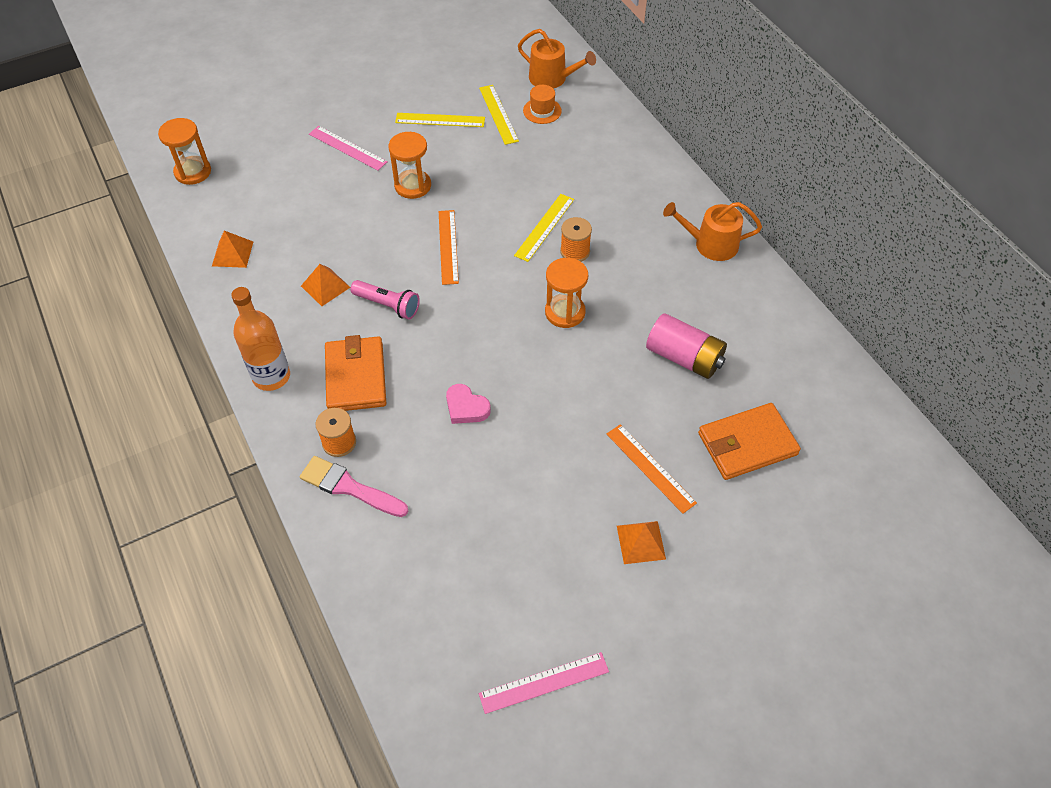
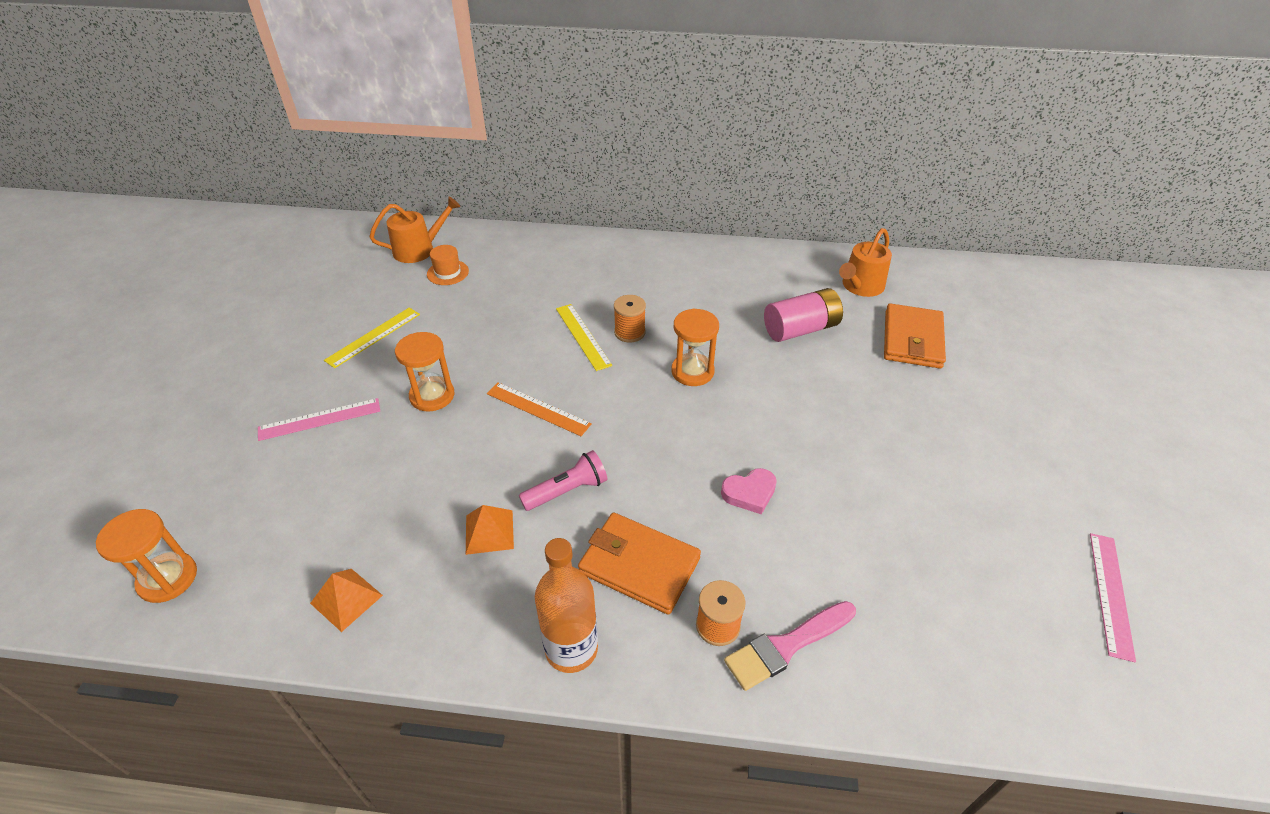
camera: 55 degrees left, 10 degrees down
yellow ruler [479,85,519,145] -> none
orange ruler [607,424,697,514] -> none
orange pyramid [617,521,666,564] -> none
orange watering can [663,202,762,261] -> orange watering can moved to [839,228,892,297]

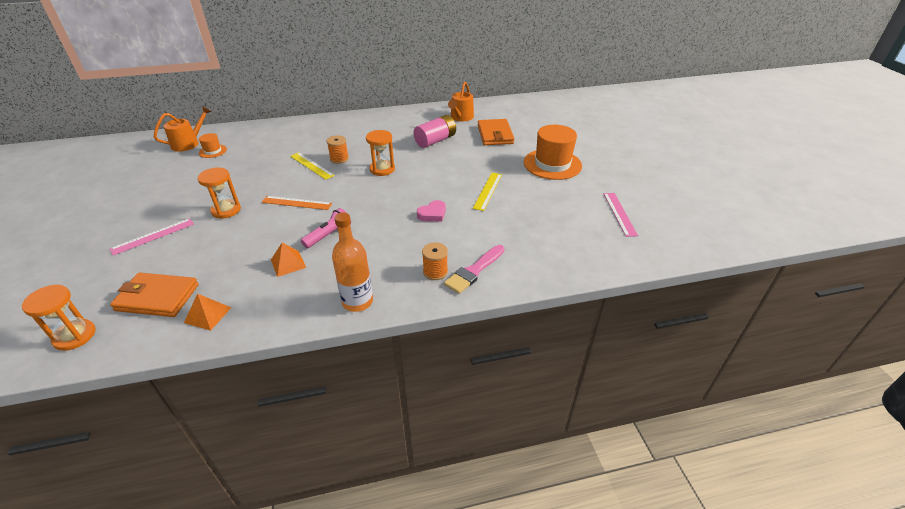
camera: 20 degrees left, 5 degrees down
yellow ruler [324,308,420,368] -> yellow ruler moved to [473,173,502,211]
orange wallet [578,513,701,615] -> orange wallet moved to [110,272,199,317]
none -> orange hat [524,125,582,180]

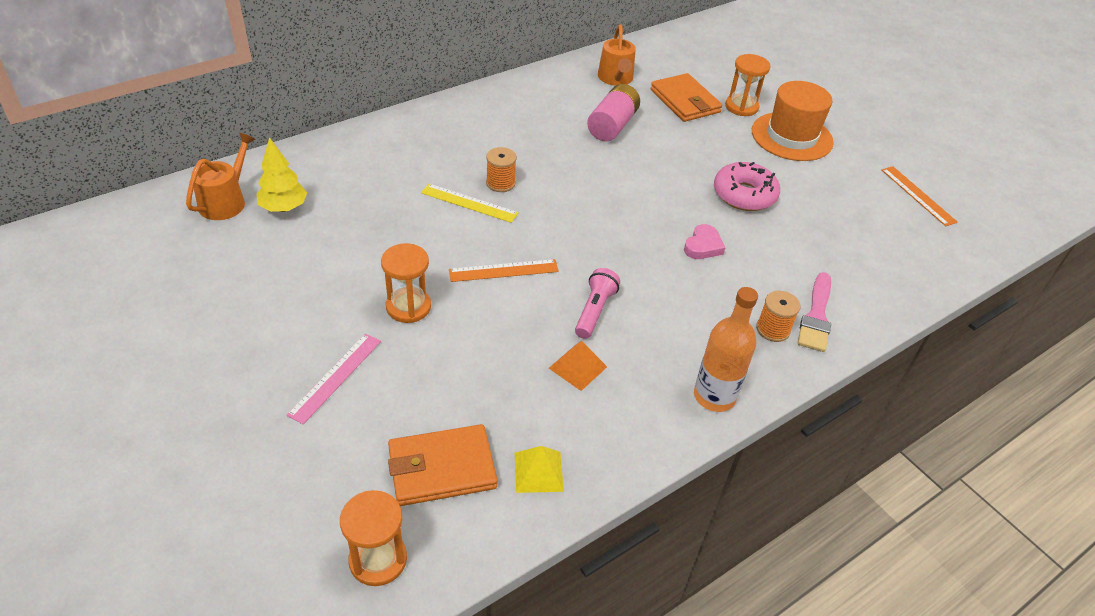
camera: 25 degrees left, 5 degrees up
orange pyramid [184,294,231,331] -> yellow pyramid [515,446,564,493]
orange hat [199,133,227,158] -> yellow tree [256,137,307,212]
orange hourglass [366,130,395,176] -> orange hourglass moved to [725,54,770,116]
yellow ruler [473,173,502,211] -> pink donut [714,162,780,211]
pink ruler [604,193,638,237] -> orange ruler [882,166,958,226]

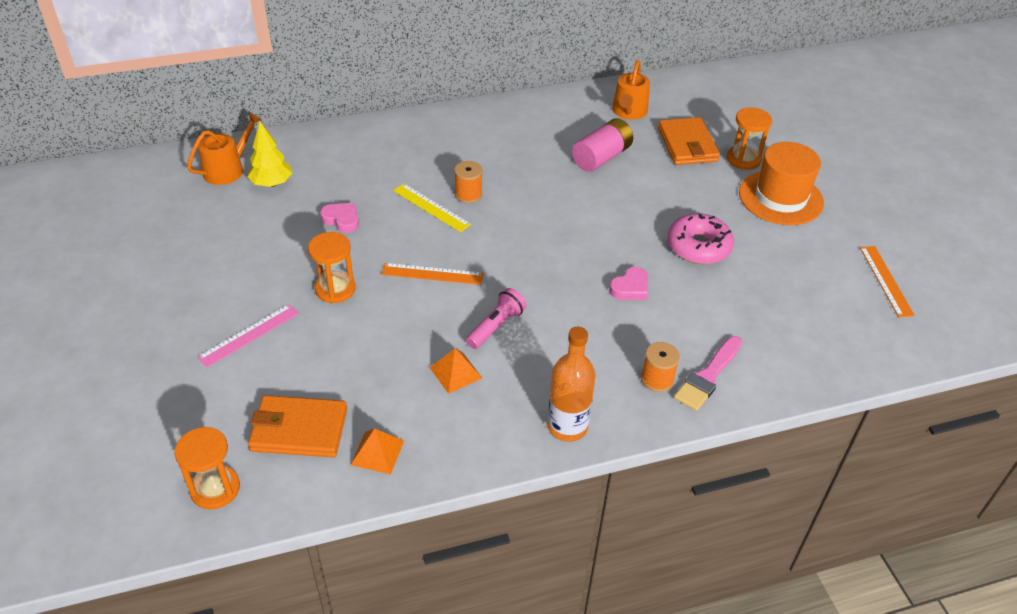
camera: 20 degrees right, 0 degrees up
yellow pyramid [515,446,564,493] -> orange pyramid [351,428,404,474]
none -> pink heart [320,203,359,233]

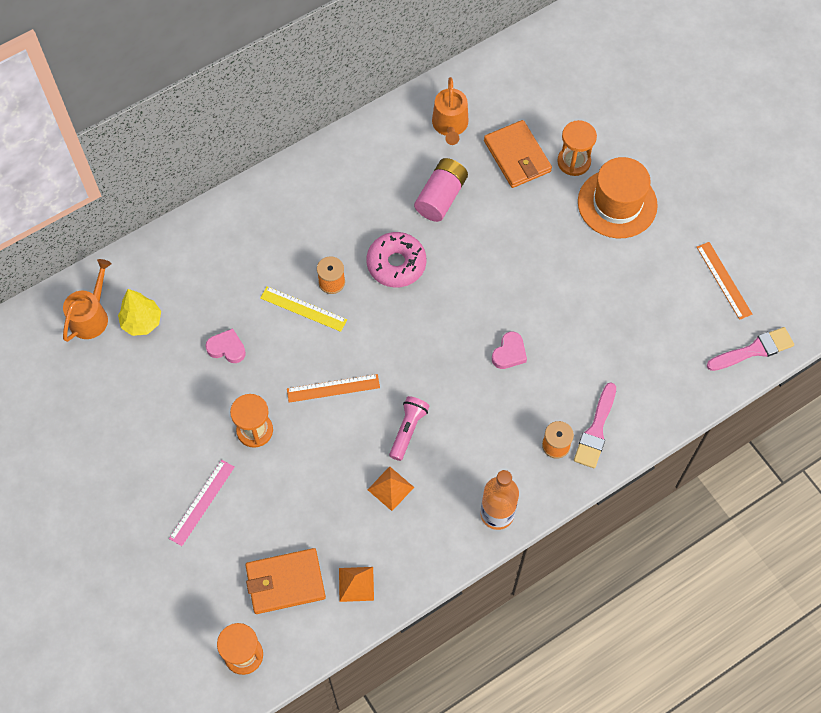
camera: 15 degrees left, 20 degrees up
pink donut [667,213,734,264] -> pink donut moved to [367,232,426,287]
none -> pink brush [707,327,794,371]

